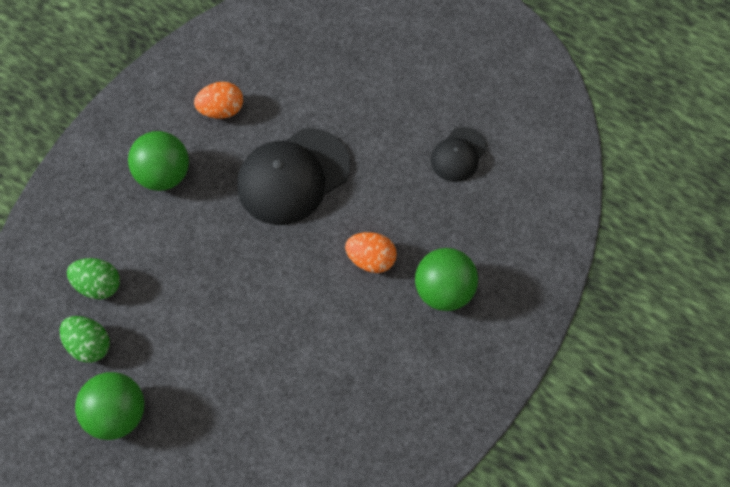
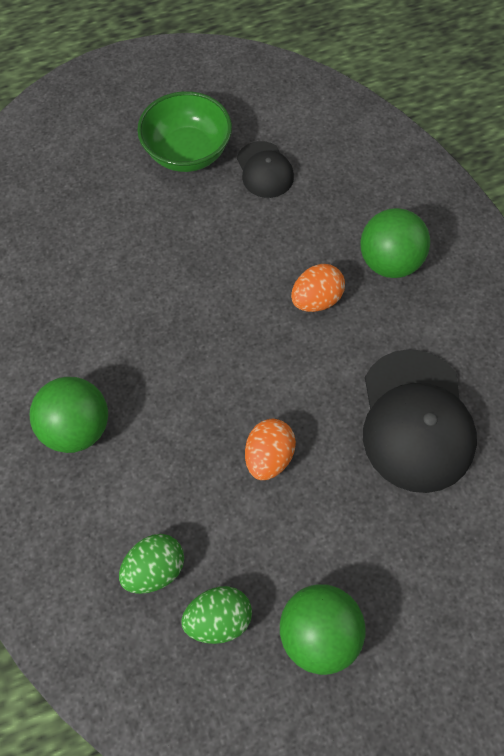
camera: 55 degrees left, 0 degrees up
orange egg [194,82,243,119] -> orange egg moved to [245,419,296,480]
black cap [237,128,351,225] -> black cap moved to [363,349,477,493]
none -> green bowl [137,91,232,172]

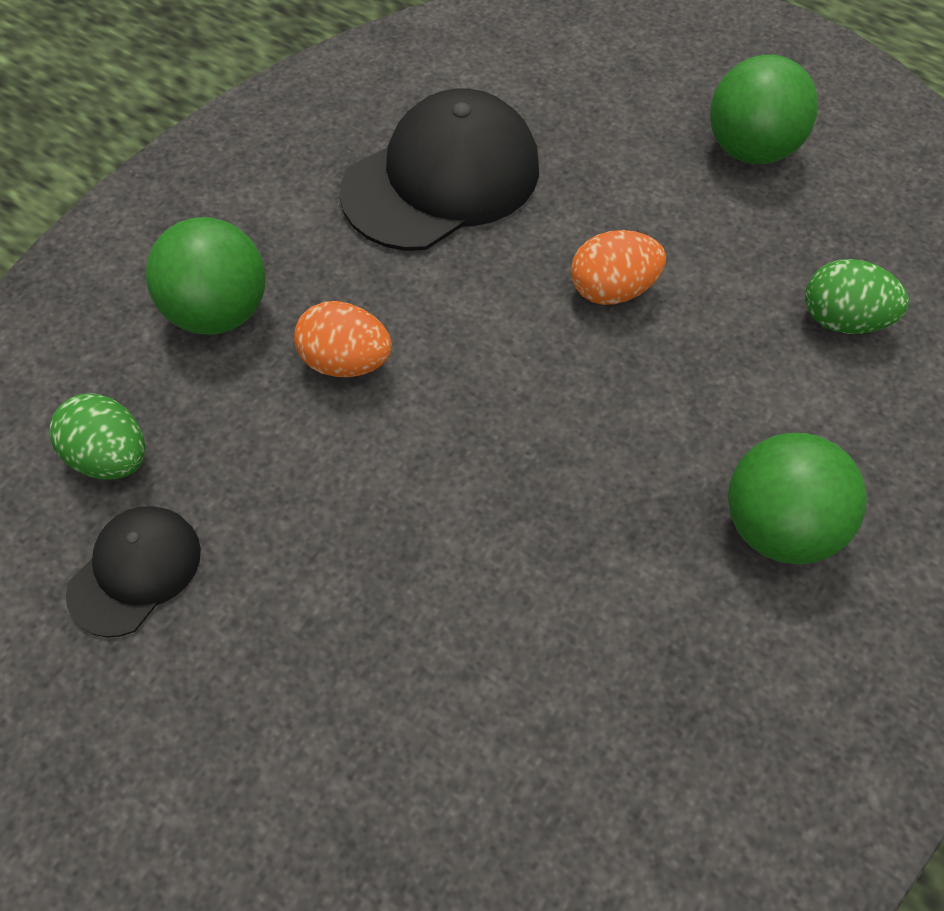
camera: 125 degrees left, 5 degrees down
green bowl [137,91,232,172] -> none
green egg [181,586,252,644] -> green egg moved to [49,394,145,480]

